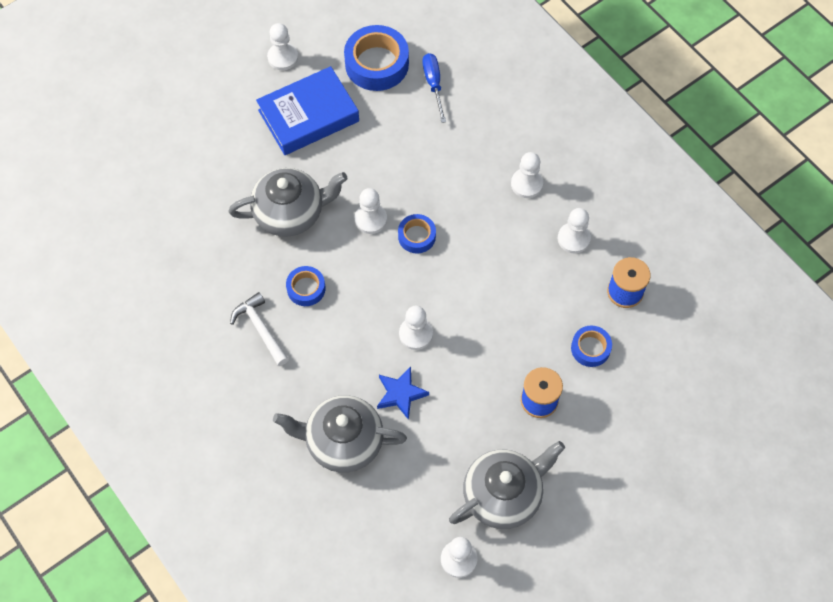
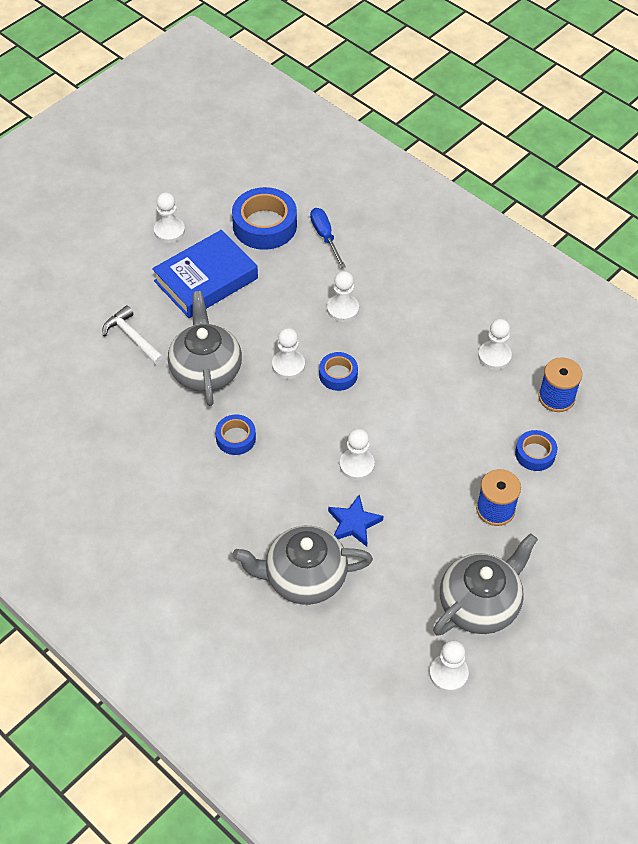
camera: 10 degrees left, 10 degrees down
grey teapot [229,168,348,237] -> grey teapot turned 75 degrees counterclockwise [168,291,242,406]
white hammer [230,292,289,366] -> white hammer moved to [103,305,165,365]
white pawn [511,152,543,198] -> white pawn moved to [327,271,359,322]

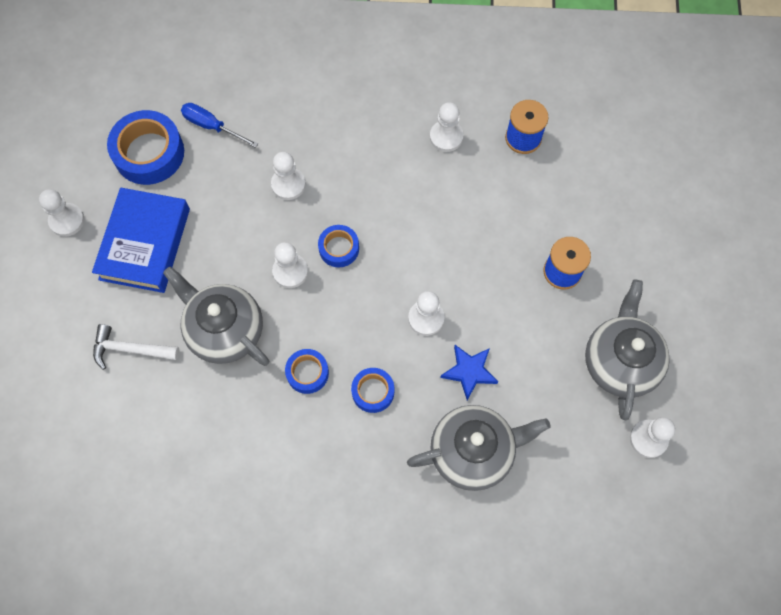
camera: 40 degrees left, 15 degrees up
grey teapot [233,526,373,605] -> grey teapot turned 150 degrees counterclockwise [407,405,550,491]
blue tape [515,430,557,471] -> blue tape moved to [351,368,394,413]

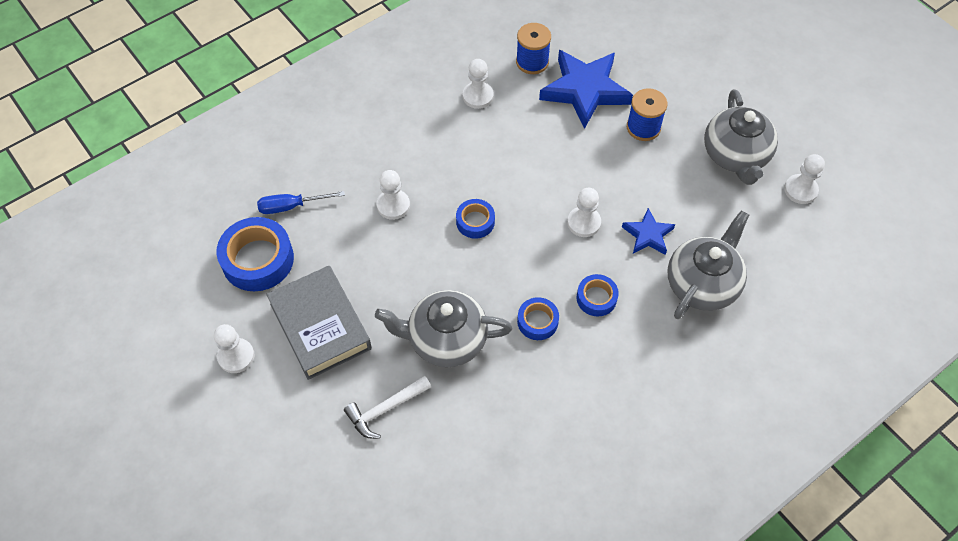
camera: 40 degrees left, 10 degrees down
blue book [92,188,190,293] -> grey book [266,266,372,380]
white pawn [272,242,308,288] -> none
grey teapot [585,280,670,421] -> grey teapot turned 150 degrees counterclockwise [704,89,778,185]
none -> blue star [539,50,633,129]

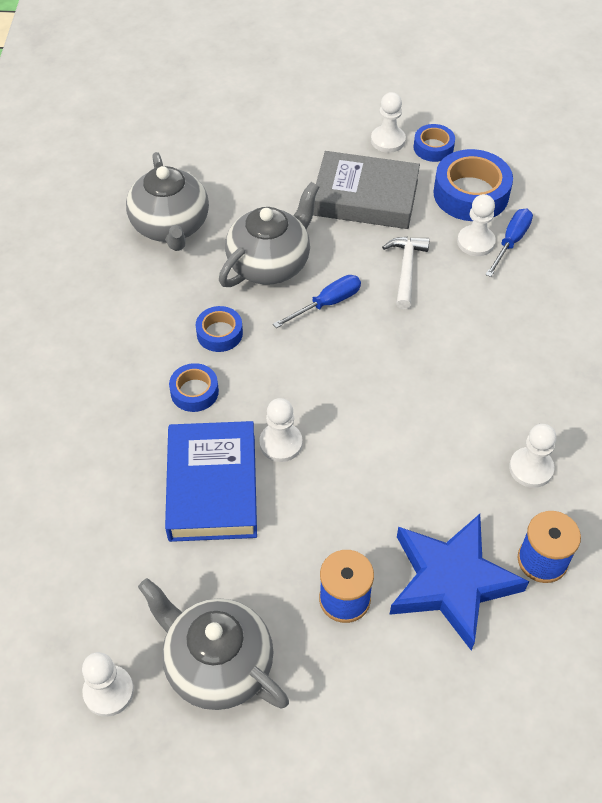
camera: 130 degrees right, 5 degrees down
white hammer [344,376,431,439] -> white hammer moved to [382,237,430,309]
white pawn [377,170,410,220] -> white pawn moved to [457,194,496,256]
blue tape [456,199,495,239] -> blue tape moved to [414,124,455,162]
blue star [622,208,675,255] -> blue book [165,421,257,542]
grey teapot [668,210,749,319] -> grey teapot moved to [126,152,209,251]
none -> blue screwdriver [273,275,361,328]

